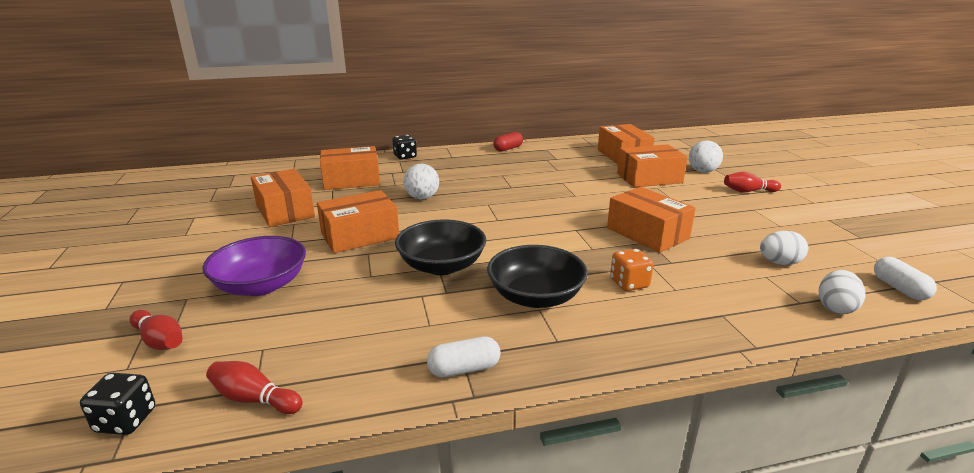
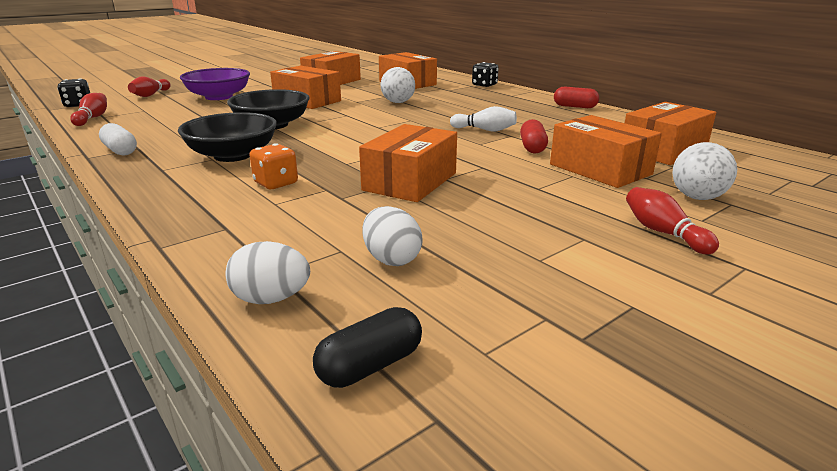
camera: 65 degrees right, 0 degrees up
white capsule [874,257,937,300] -> black capsule [313,307,422,388]
none -> white bowling pin [450,106,517,132]
none -> red capsule [520,119,548,153]

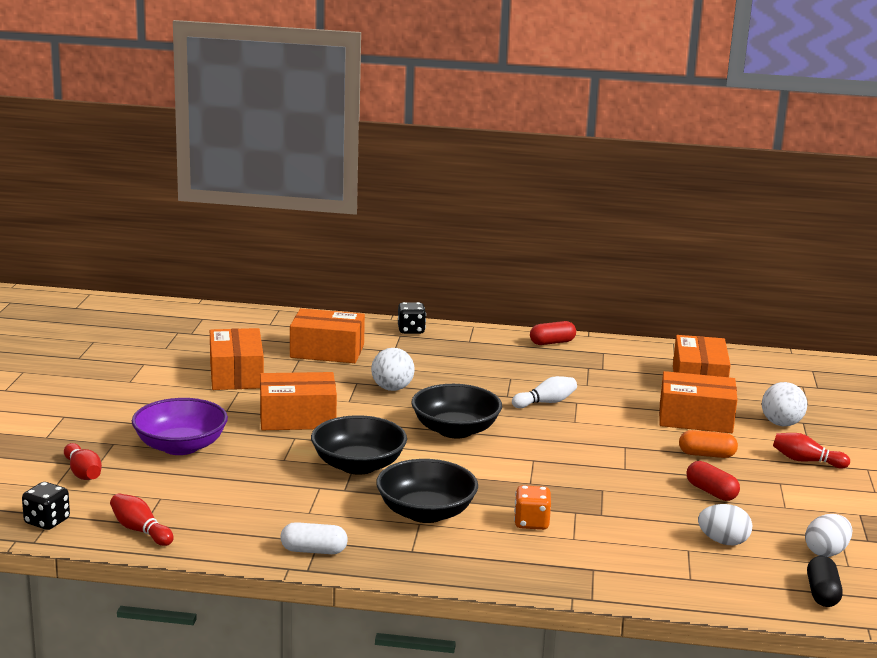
camera: 45 degrees left, 5 degrees down
white egg [225,241,310,304] -> white egg moved to [805,514,852,557]
orange box [359,124,457,202] -> none
red capsule [520,119,548,153] -> red capsule moved to [687,461,740,501]
none -> black bowl [411,384,502,438]
none -> orange capsule [679,430,738,458]

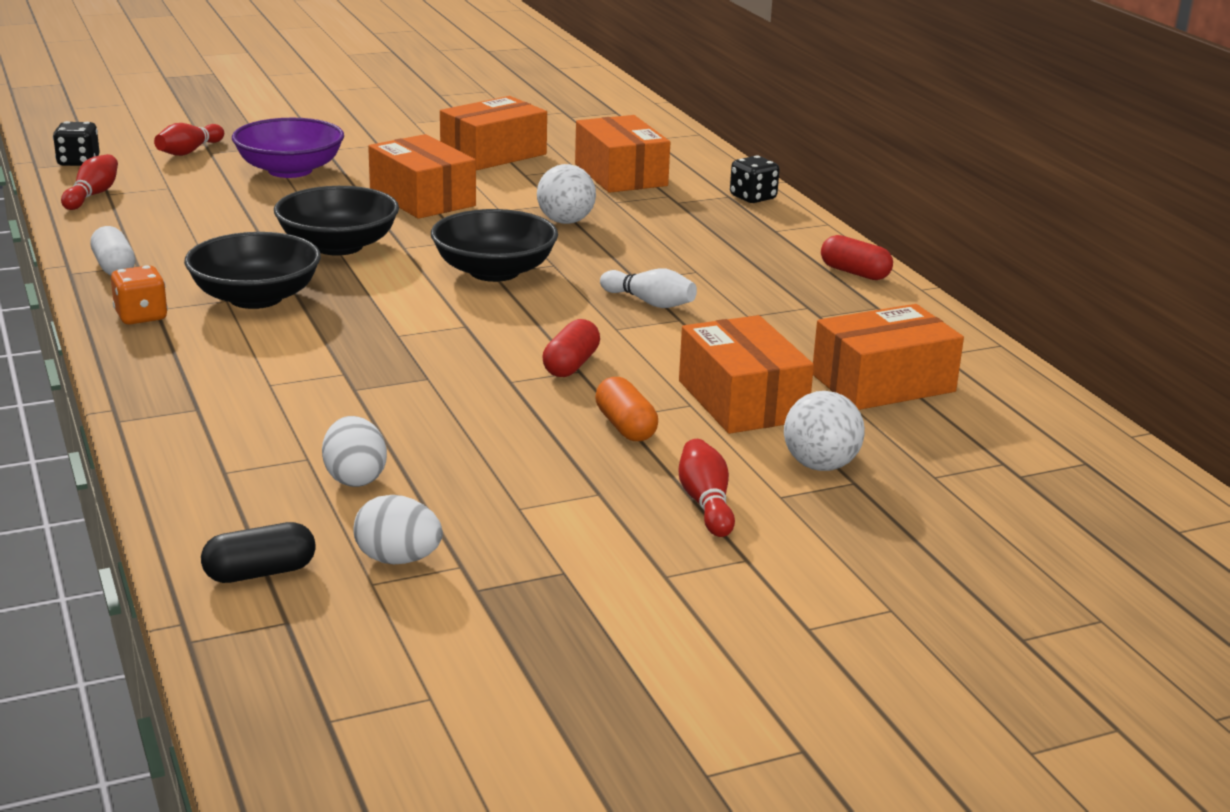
camera: 60 degrees right, 5 degrees up
orange dice [514,485,551,530] -> orange dice moved to [111,265,168,325]
red capsule [687,461,740,501] -> red capsule moved to [542,319,600,377]

